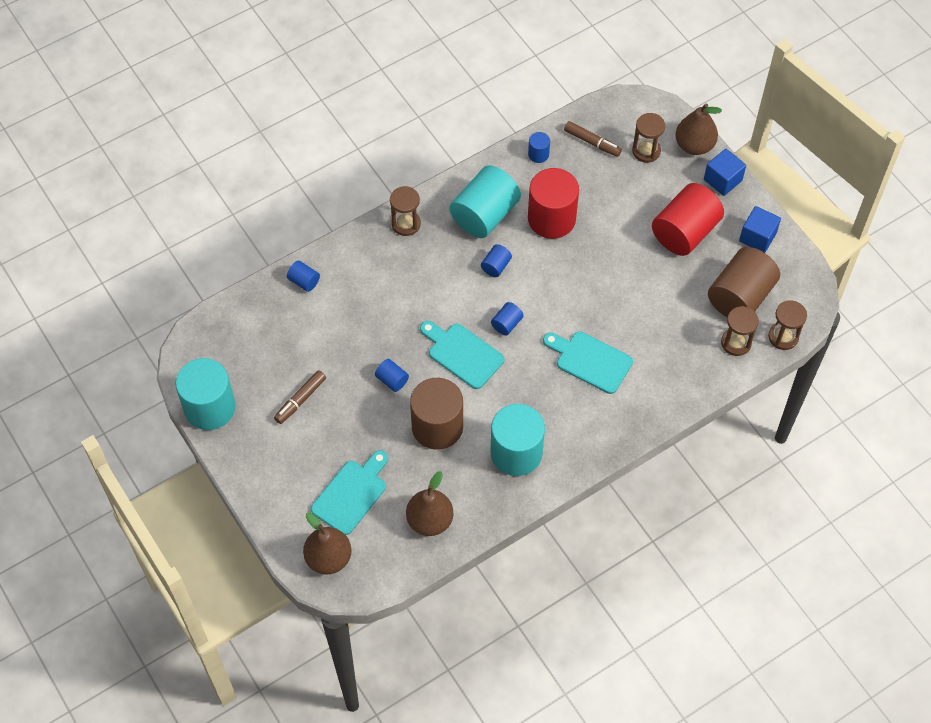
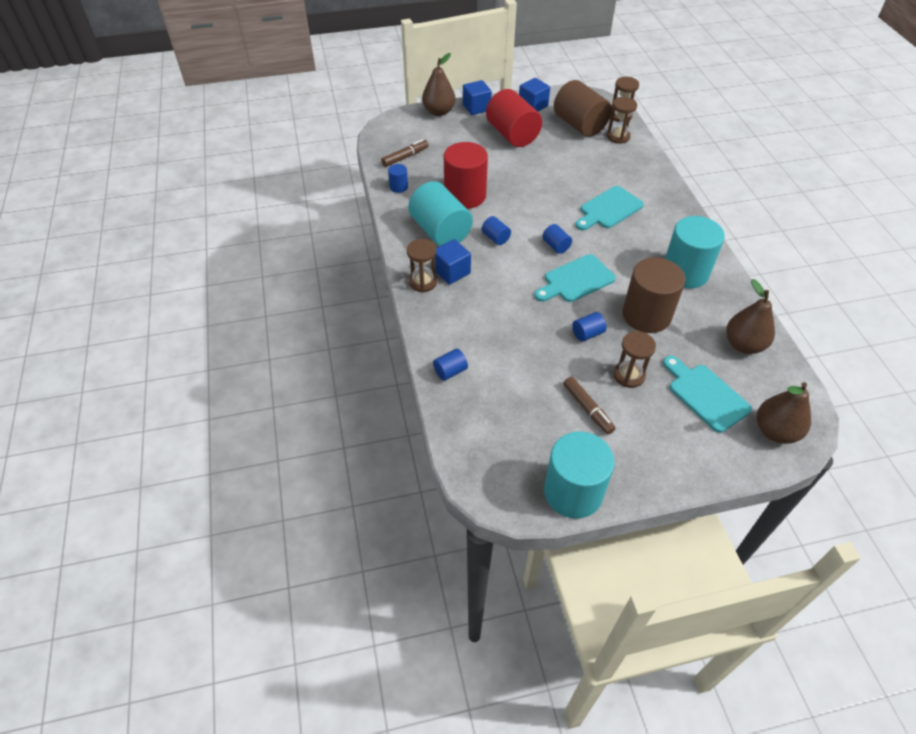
camera: 70 degrees left, 10 degrees down
brown hourglass [632,113,665,163] -> brown hourglass moved to [613,331,656,388]
none -> blue cube [435,239,471,285]

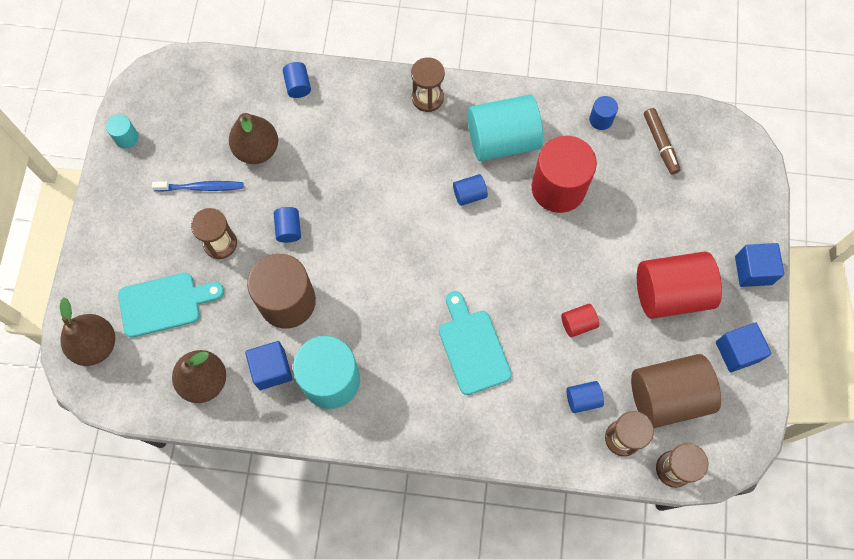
camera: 110 degrees right, 20 degrees up
brown pear [422,53,456,116] -> brown pear moved to [229,113,278,164]
blue cube [435,239,471,285] -> blue cube moved to [245,341,293,390]
turquoise cutting board [534,254,616,302] -> none
blue cylinder [542,224,572,254] -> blue cylinder moved to [566,381,604,413]
turquoise cylinder [544,431,615,519] -> turquoise cylinder [106,115,139,149], size x0.45
brown marker [563,377,615,434] -> blue toothbrush [152,181,244,192]
none -> red cylinder [561,304,599,337]

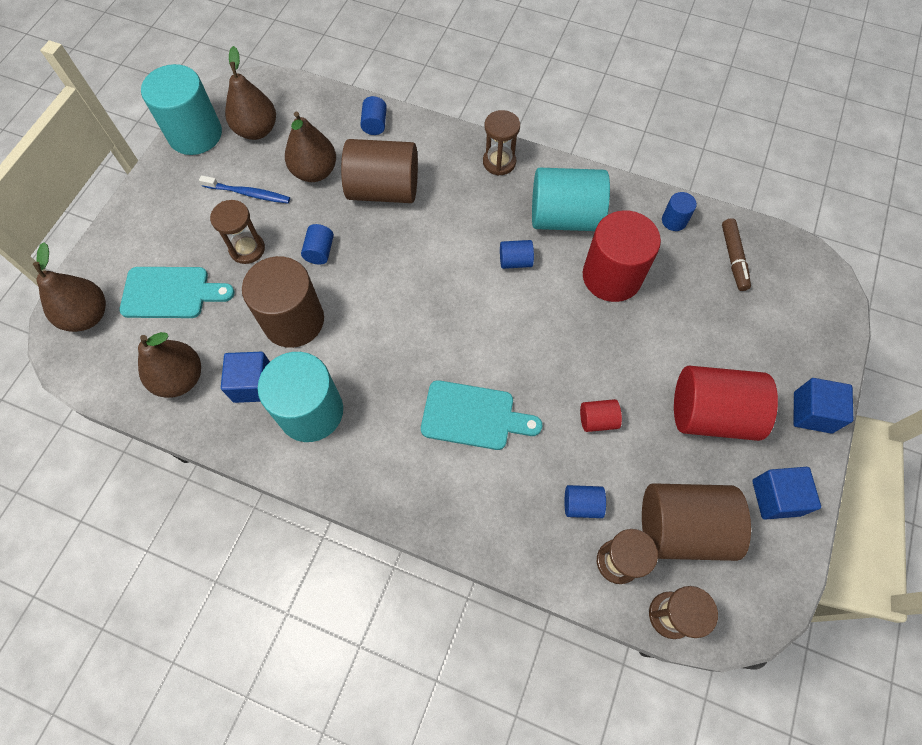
camera: 15 degrees right, 5 degrees down
turquoise cylinder [106,115,139,149] -> turquoise cylinder [141,64,222,155], size x2.25
turquoise cutting board [439,291,512,395] -> turquoise cutting board turned 105 degrees clockwise [421,380,542,450]
none -> brown pear [225,46,276,140]
none -> brown cylinder [341,139,418,203]

